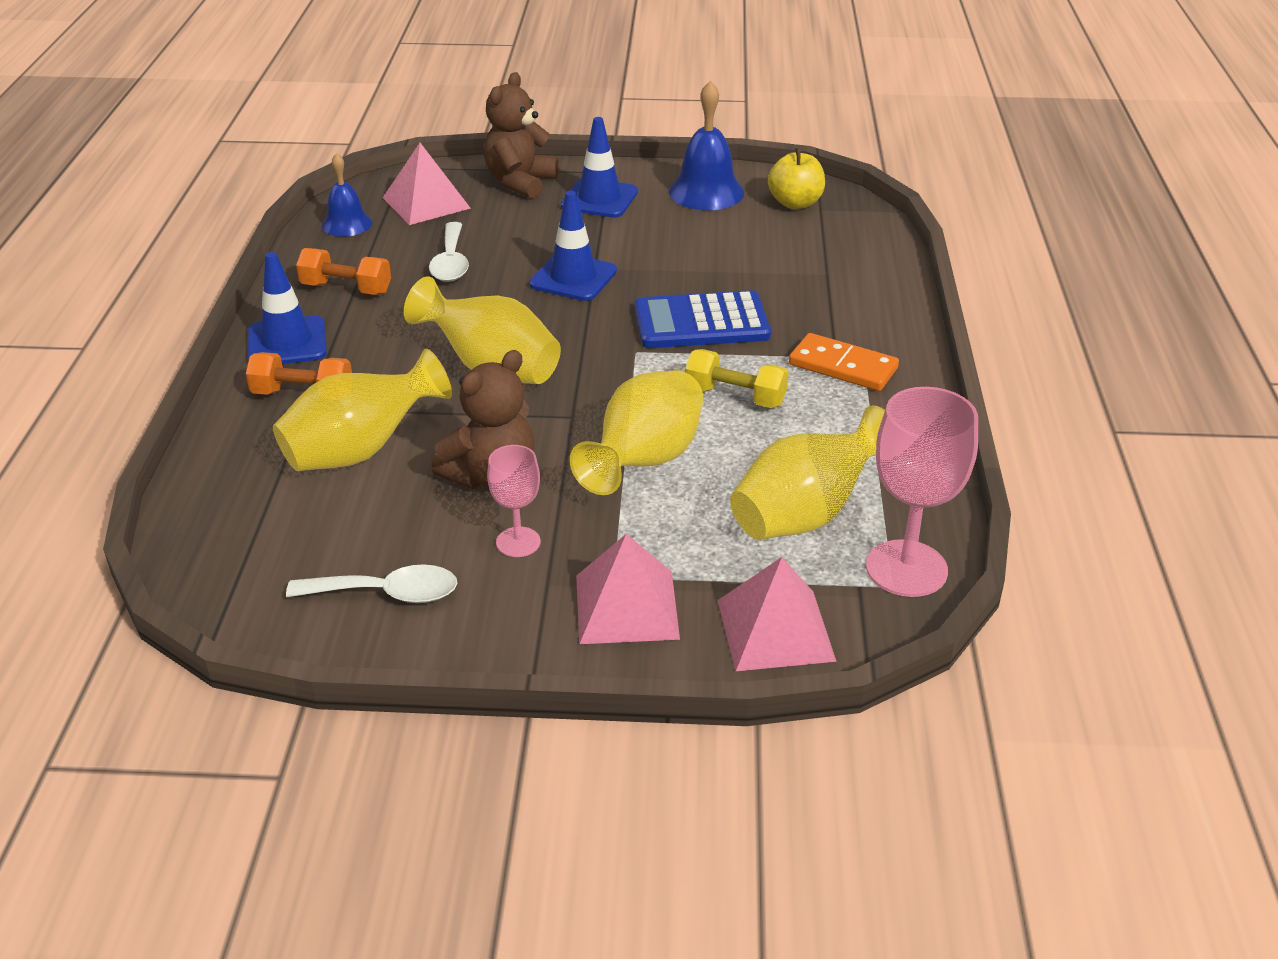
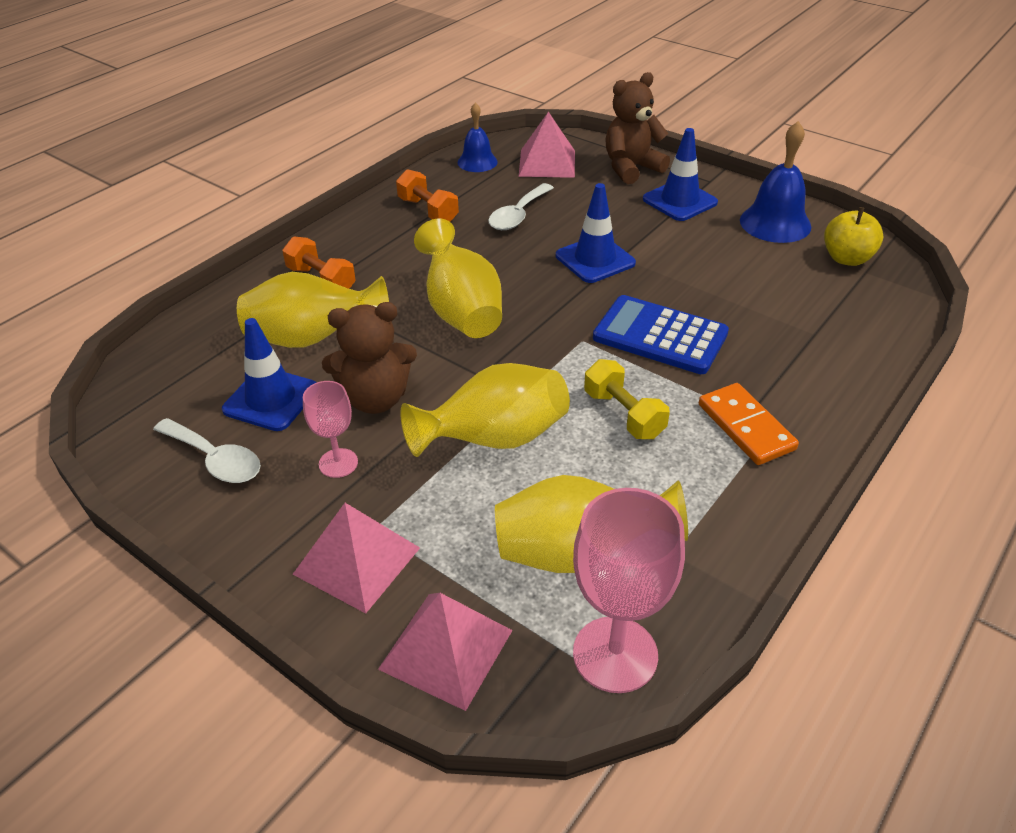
camera: 35 degrees right, 5 degrees up
blue traffic cone [248,252,327,364] -> blue traffic cone moved to [222,318,317,431]

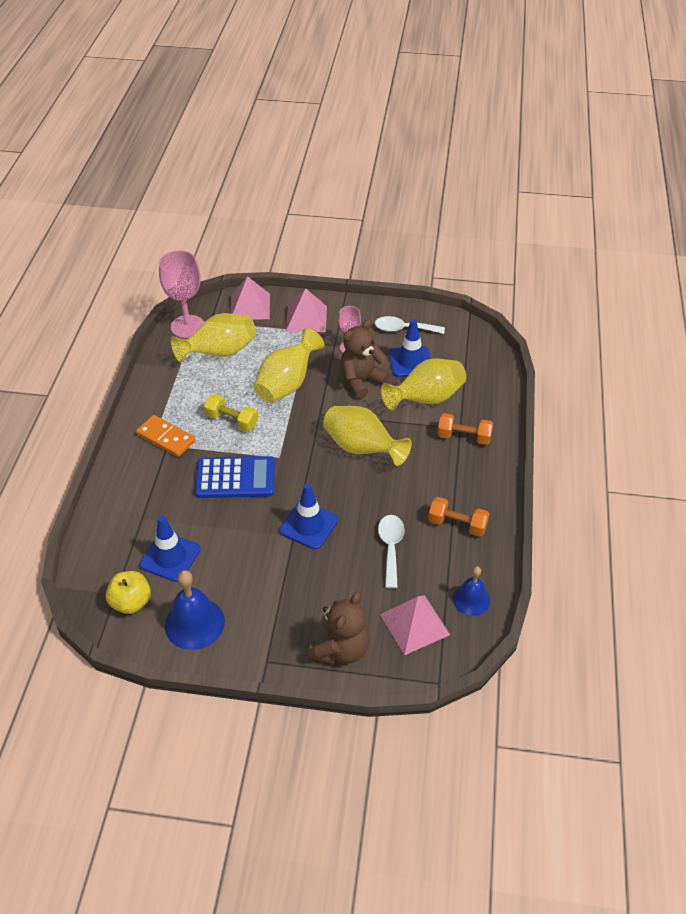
camera: 150 degrees right, 5 degrees up
blue traffic cone [643,128,718,221] -> blue traffic cone moved to [139,516,201,582]

